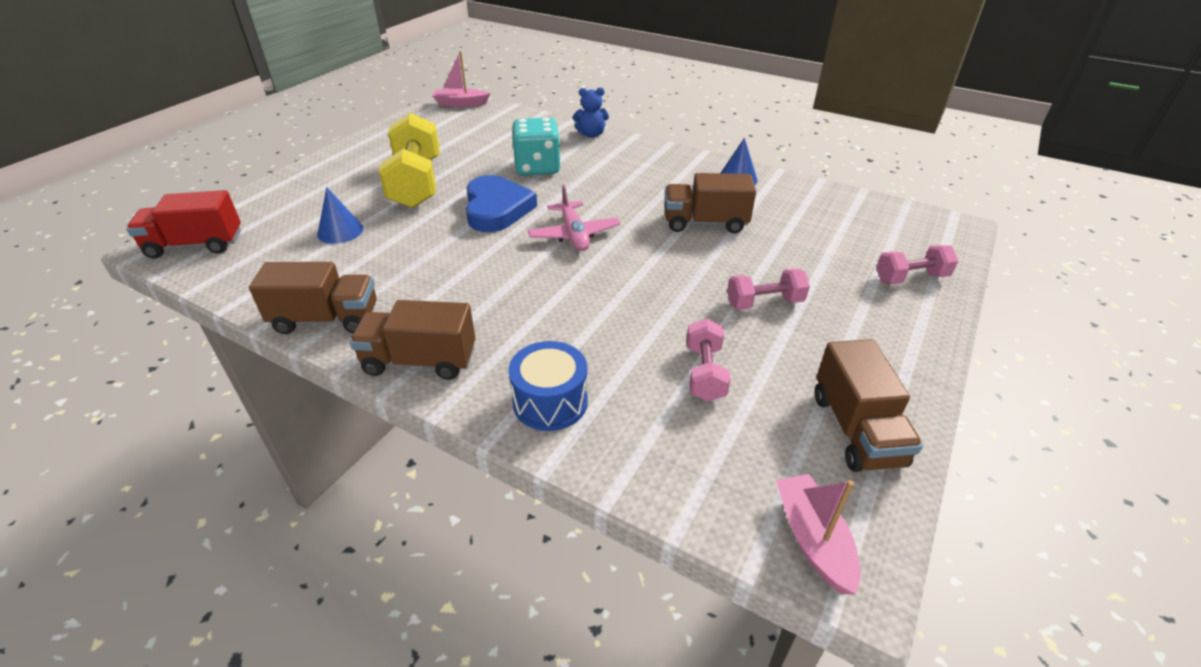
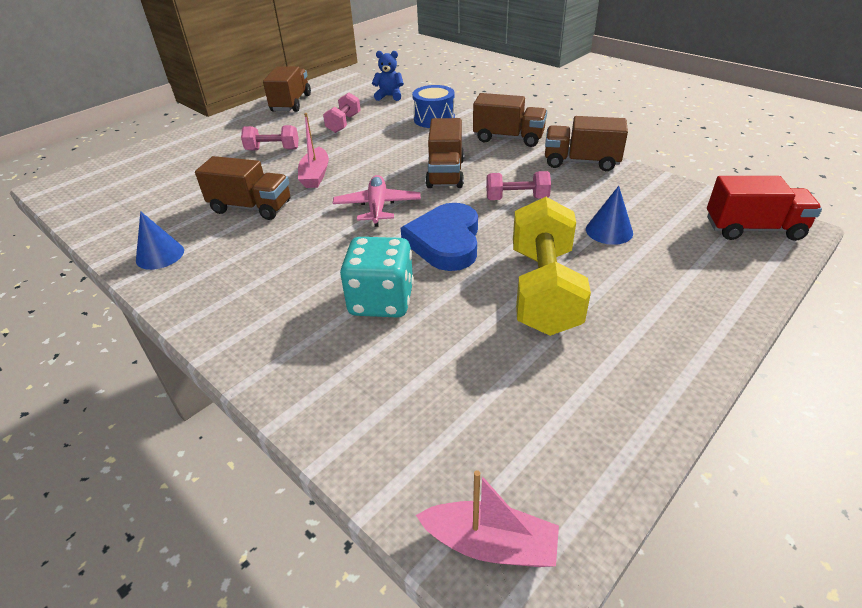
camera: 165 degrees left, 0 degrees up
blue teddy bear [573,87,609,138] -> blue teddy bear moved to [372,51,404,101]
pink boat [776,474,861,594] -> pink boat moved to [298,113,329,188]
pink dumbbell [876,245,958,284] -> pink dumbbell moved to [486,171,551,200]
none -> brown truck [425,118,464,188]

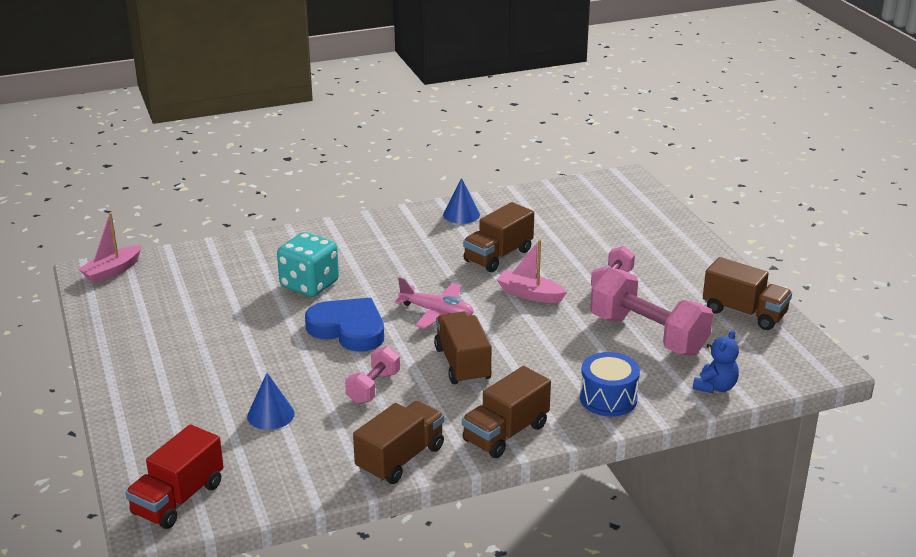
camera: 115 degrees right, 10 degrees down
pink dumbbell [323,93,361,133] -> pink dumbbell [590,267,713,356], size x1.88
brown truck [425,118,464,188] -> brown truck turned 45 degrees clockwise [434,312,492,385]
yellow dumbbell [513,197,591,336] -> none

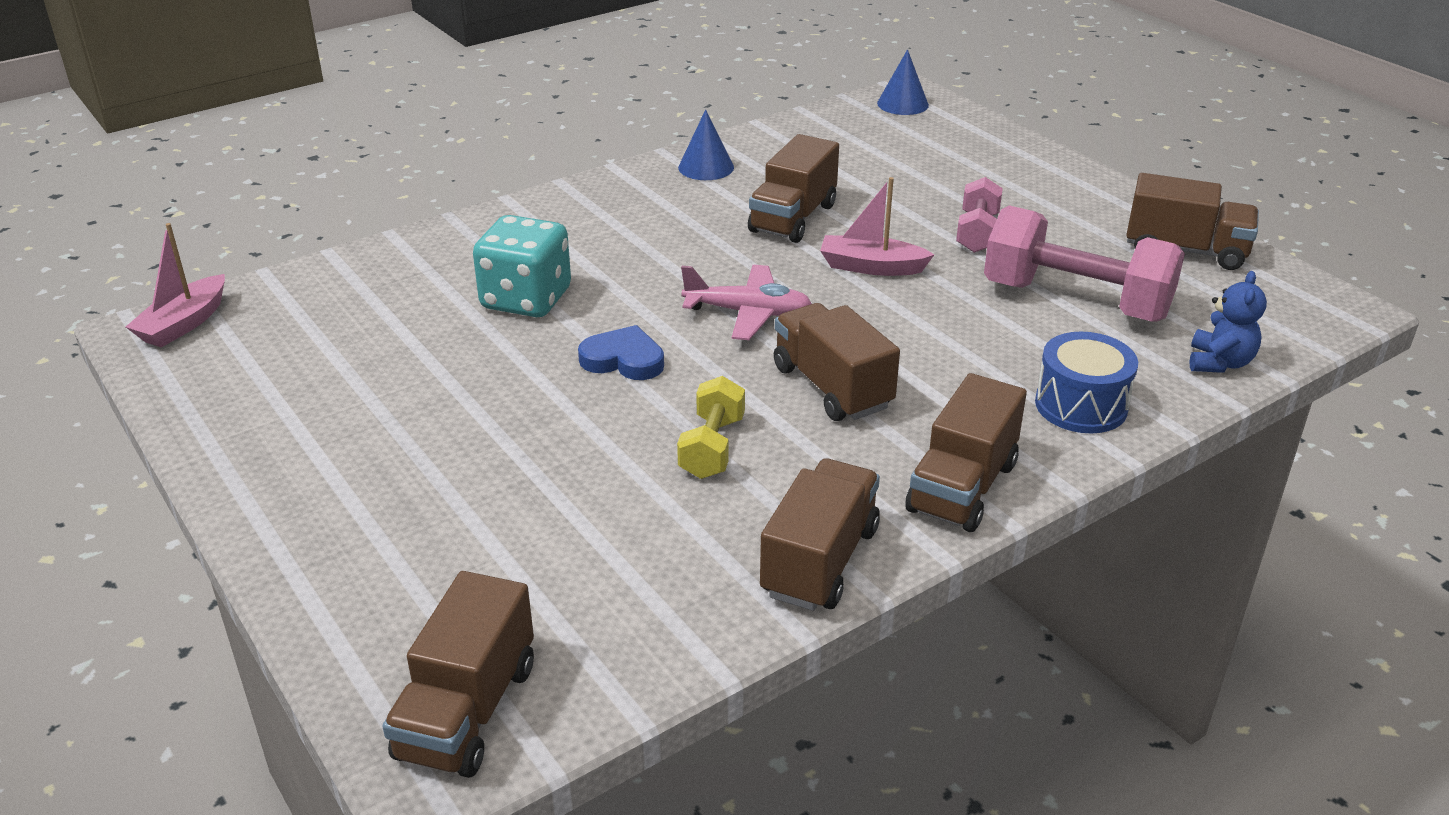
camera: 15 degrees left, 5 degrees up
red truck [125,424,224,529] -> brown truck [382,571,534,778]
blue cone [247,373,295,430] -> blue cone moved to [877,50,929,115]
blue heart [305,298,384,352] -> blue heart [578,325,664,380], size x0.62
pink dumbbell [345,346,400,404] -> yellow dumbbell [677,376,745,479]

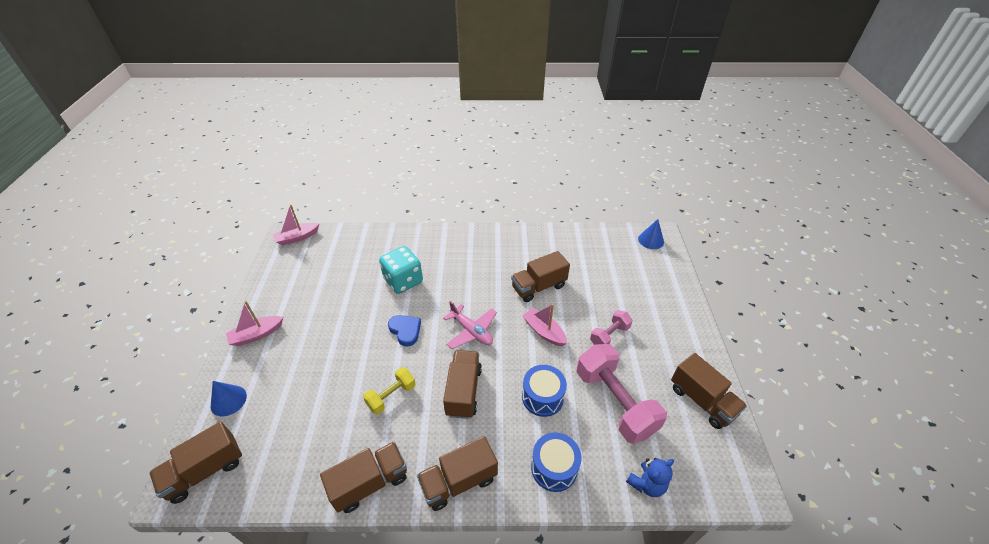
camera: 35 degrees right, 10 degrees up
blue cone [678,109,734,180] -> blue cone moved to [211,381,247,417]
none -> pink boat [226,301,283,346]
none -> blue drum [522,365,567,417]

